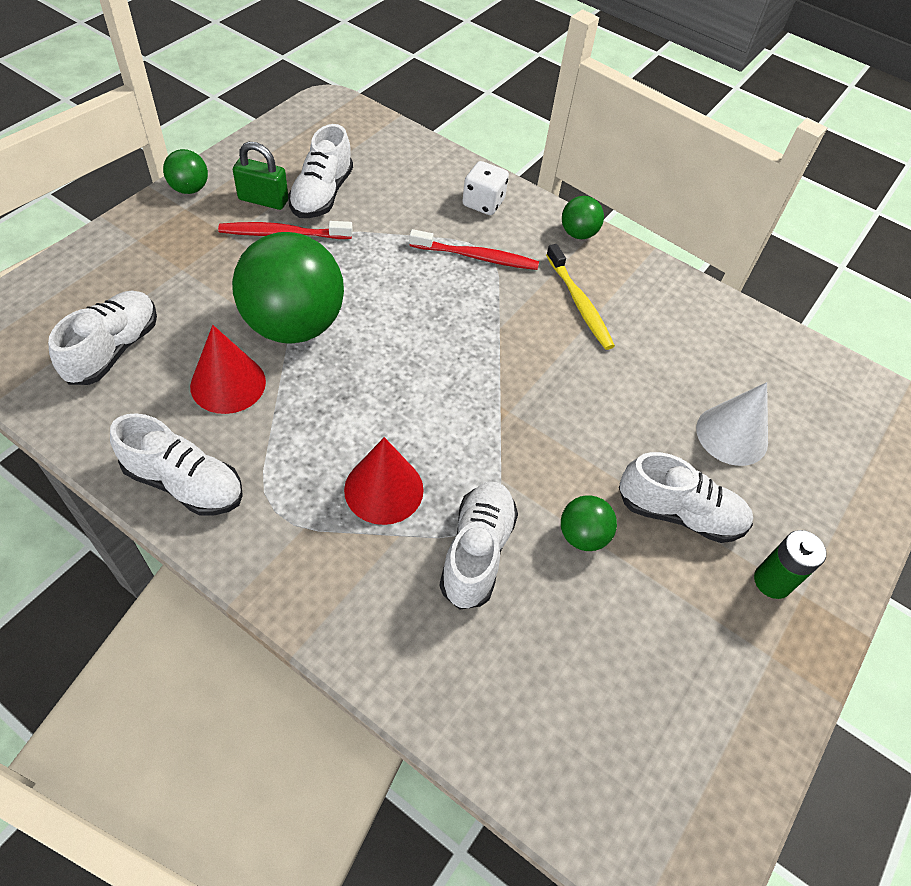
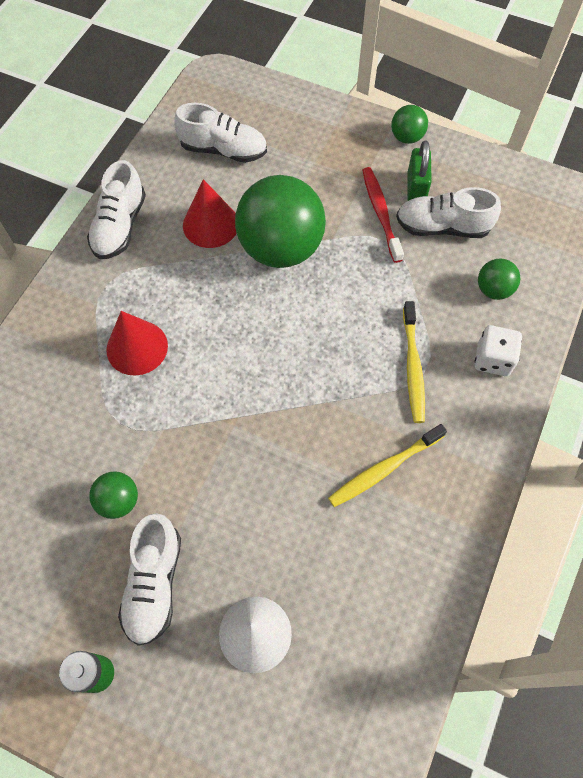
camera: 85 degrees right, 10 degrees up
red toothbrush [409,229,539,270] -> yellow toothbrush [403,301,425,423]
white shoe [439,482,518,610] -> none
green ball [562,196,604,239] -> green ball moved to [478,258,520,300]

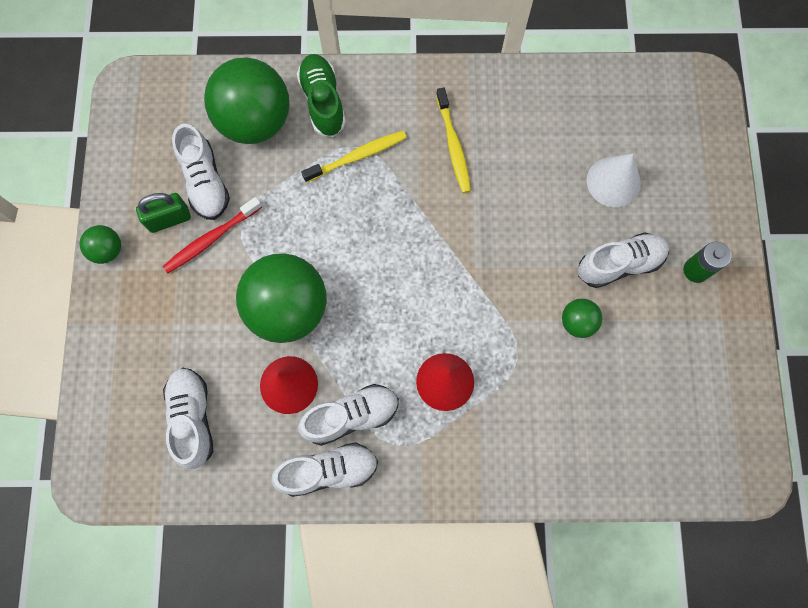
camera: 115 degrees left, 10 degrees up
yellow toothbrush [328,424,447,507] -> yellow toothbrush turned 45 degrees clockwise [436,87,471,193]
white dice [475,325,522,376] -> green shoe [297,54,346,137]
green ball [478,258,520,300] -> green ball [204,57,290,144], size x2.21
none -> white shoe [298,384,399,446]

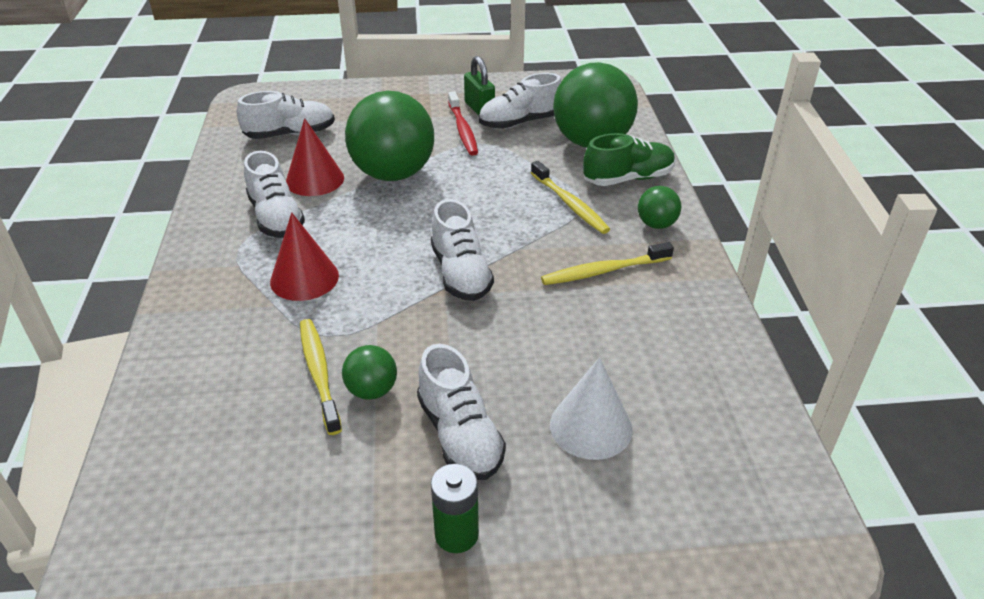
camera: 85 degrees right, 35 degrees down
green ball [79,225,121,264] -> green ball moved to [638,186,681,229]
red toothbrush [163,197,262,273] -> red toothbrush turned 150 degrees counterclockwise [448,92,478,156]
white shoe [271,442,378,497] -> white shoe moved to [431,199,494,301]
none -> yellow toothbrush [300,319,342,435]

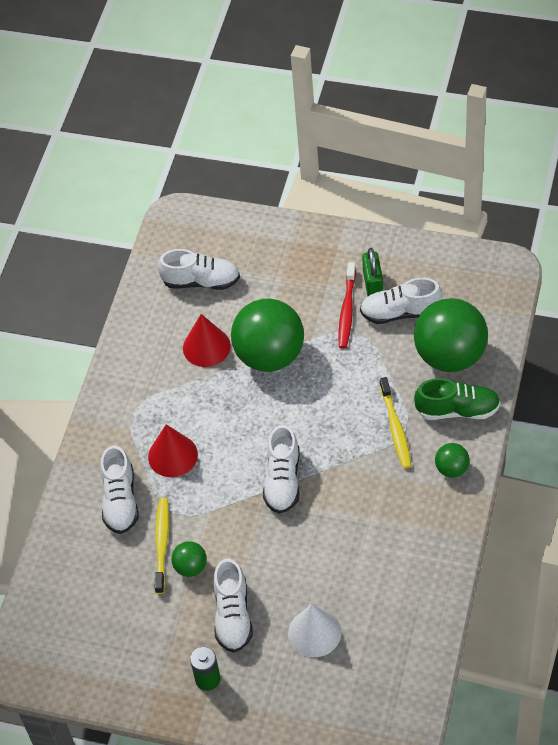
camera: 25 degrees right, 15 degrees up
white shoe [244,151,305,238] -> white shoe moved to [100,446,139,534]
yellow toothbrush [541,242,674,285] -> none

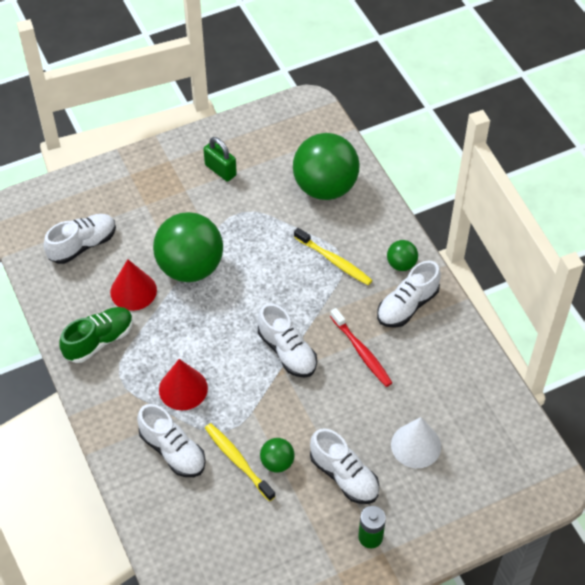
camera: 45 degrees left, 0 degrees up
red toothbrush [338,262,356,348] -> red toothbrush moved to [330,308,392,387]
white shoe [360,278,442,324] -> white shoe moved to [377,260,441,328]
green shoe [414,378,501,420] -> green shoe moved to [59,307,133,363]

